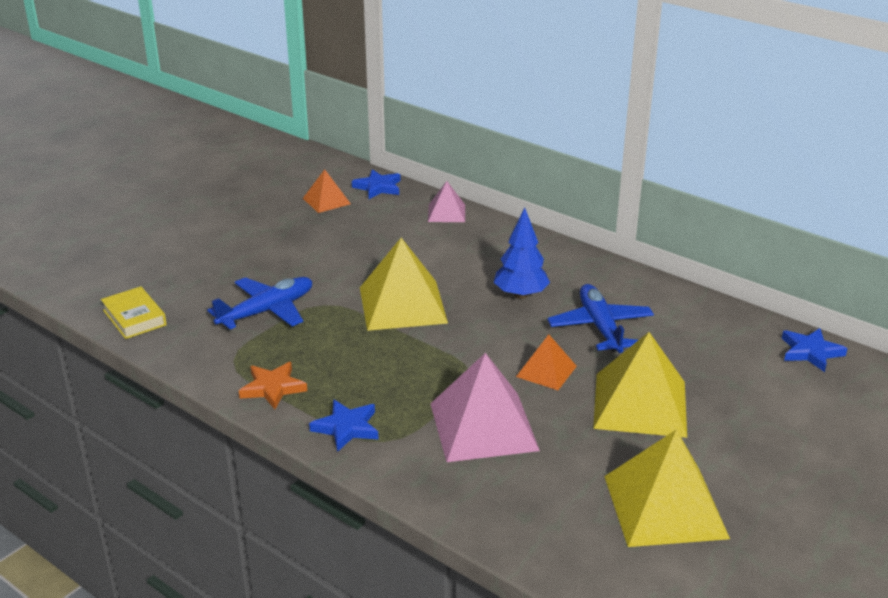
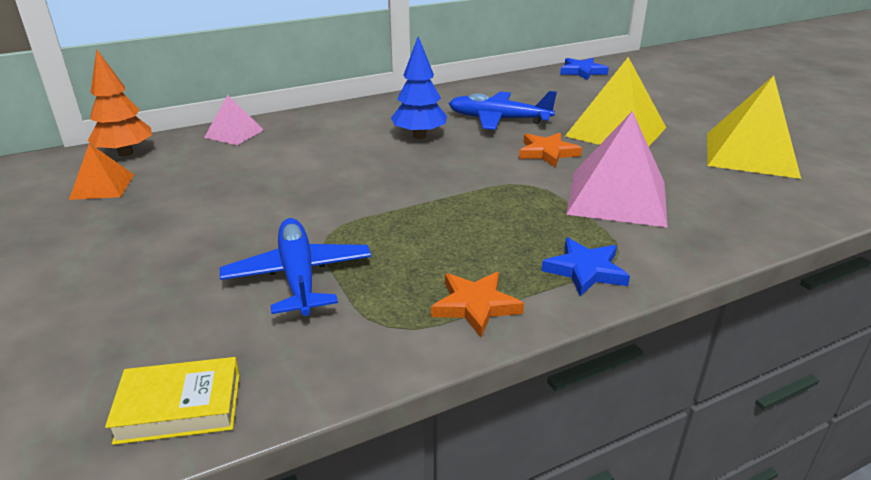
camera: 65 degrees left, 0 degrees up
blue star [352,170,401,199] -> orange tree [88,49,152,157]
yellow pyramid [360,238,448,331] -> none
orange pyramid [516,335,577,390] -> orange star [519,133,582,168]

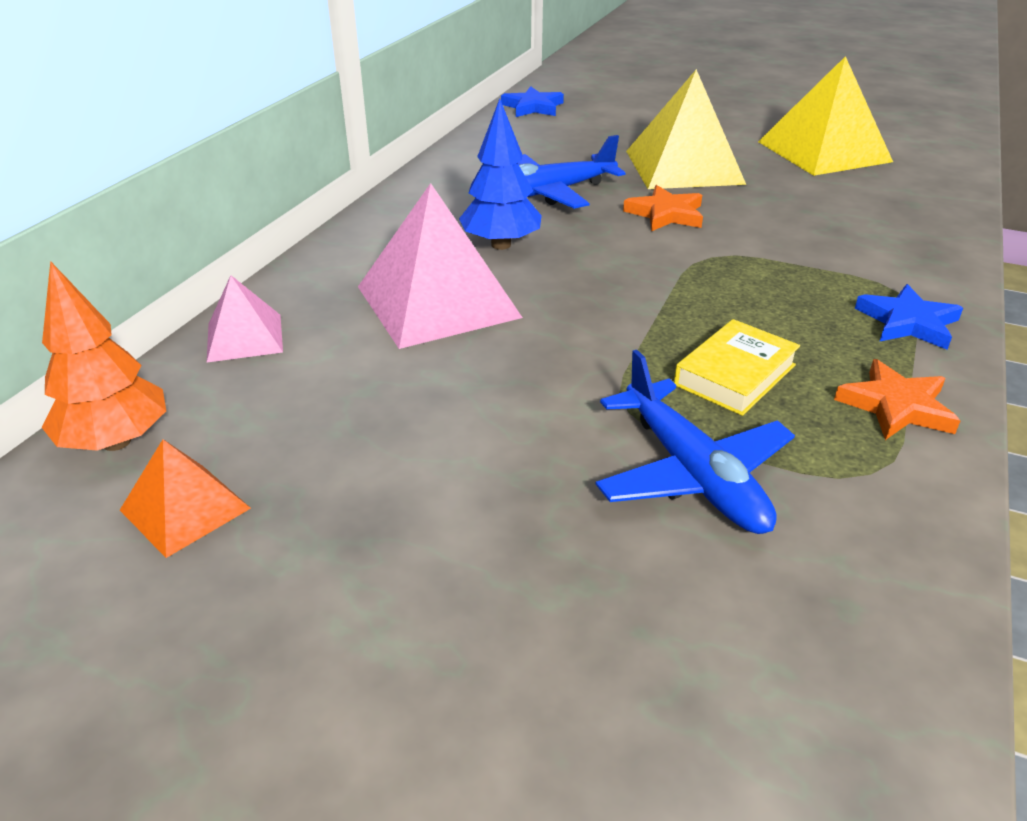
camera: 40 degrees left, 5 degrees up
yellow book [105,357,240,445] -> yellow book moved to [674,319,800,416]
blue plane [220,218,371,316] -> blue plane turned 150 degrees counterclockwise [596,350,795,534]
pink pyramid [566,111,668,228] -> pink pyramid moved to [358,183,523,349]

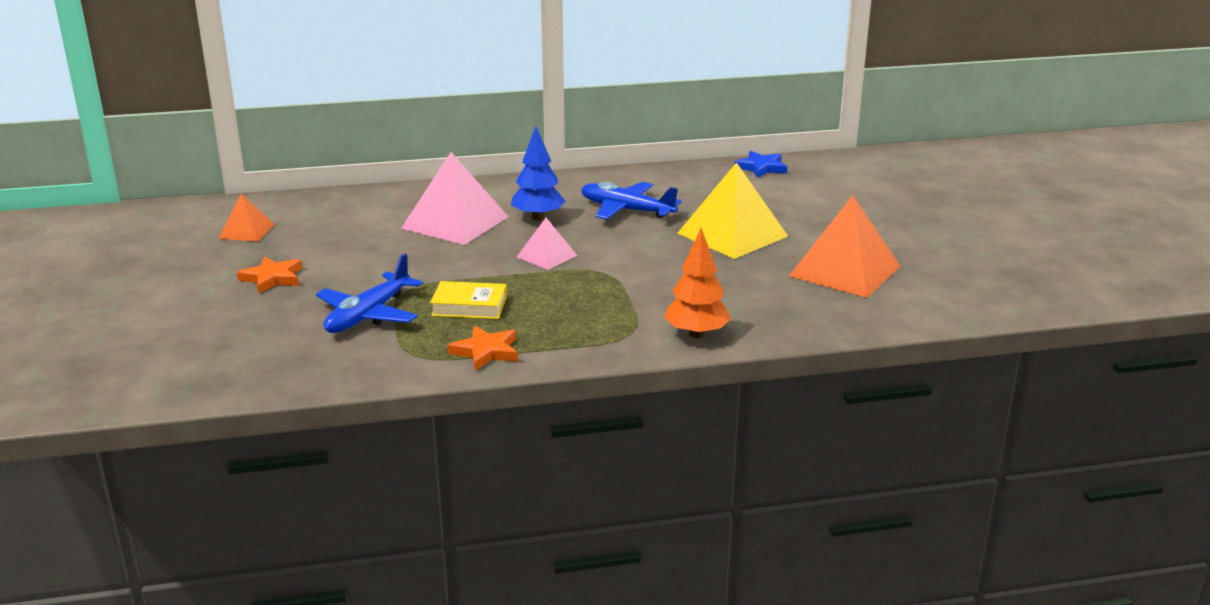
camera: 55 degrees right, 10 degrees down
orange tree [42,261,166,451] -> orange tree moved to [664,228,731,338]
pink pyramid [207,275,283,362] -> pink pyramid moved to [516,218,578,270]
orange star [623,185,703,231] -> orange star moved to [237,256,302,294]
yellow pyramid [758,56,893,176] -> orange pyramid [789,195,900,298]
blue star [855,284,963,350] -> none

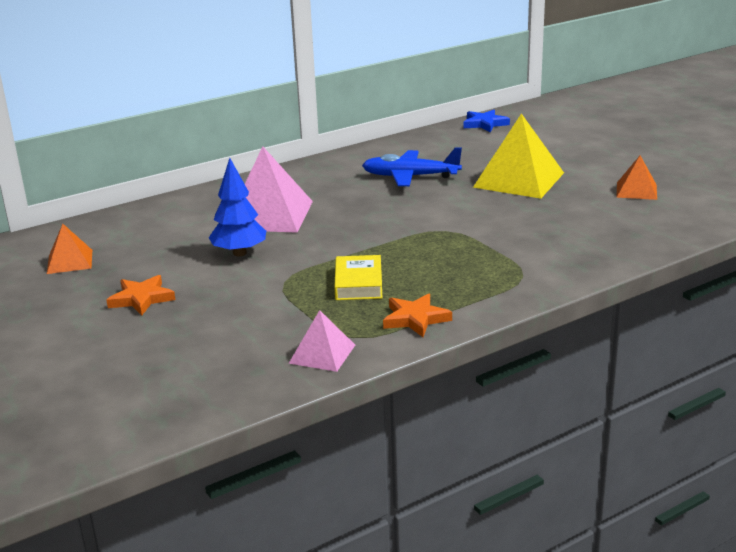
camera: 20 degrees left, 0 degrees up
blue plane [316,254,423,333] -> none
yellow book [430,281,507,319] -> yellow book turned 75 degrees counterclockwise [334,255,383,300]
blue tree [511,126,566,221] -> blue tree moved to [209,158,266,256]
pink pyramid [516,218,578,270] -> pink pyramid moved to [288,310,355,372]
orange tree [664,228,731,338] -> none
orange pyramid [789,195,900,298] -> orange pyramid [616,156,657,200], size x0.53

